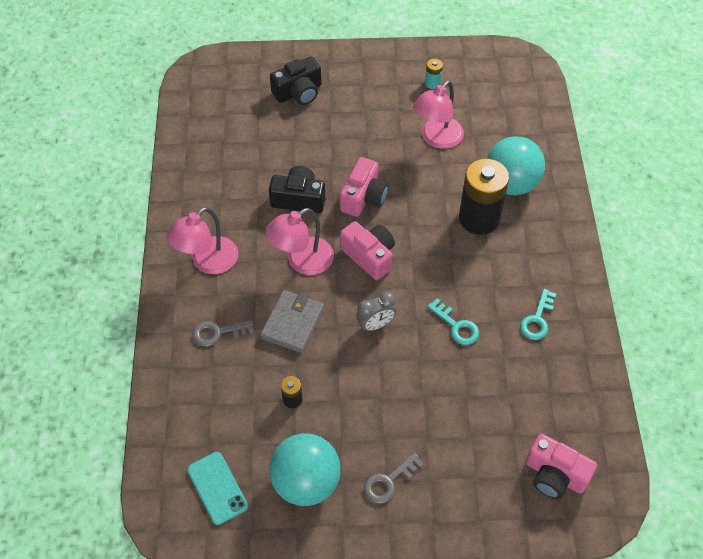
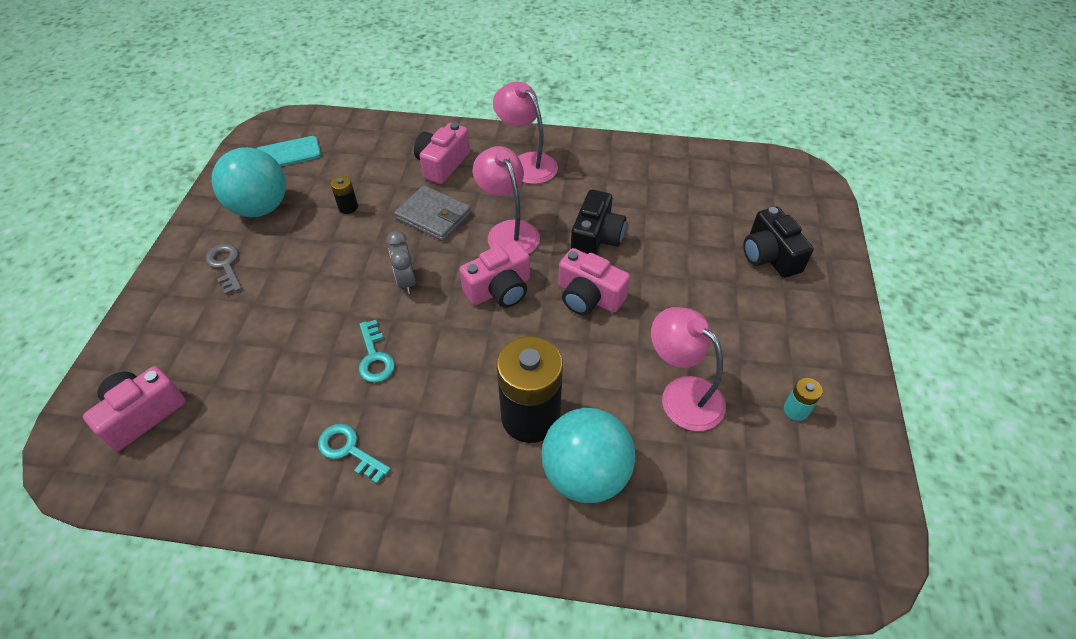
camera: 100 degrees right, 5 degrees down
grey key [193,320,254,346] -> pink camera [414,122,470,184]
turquoise key [427,298,479,345] -> turquoise key turned 75 degrees counterclockwise [359,320,395,383]

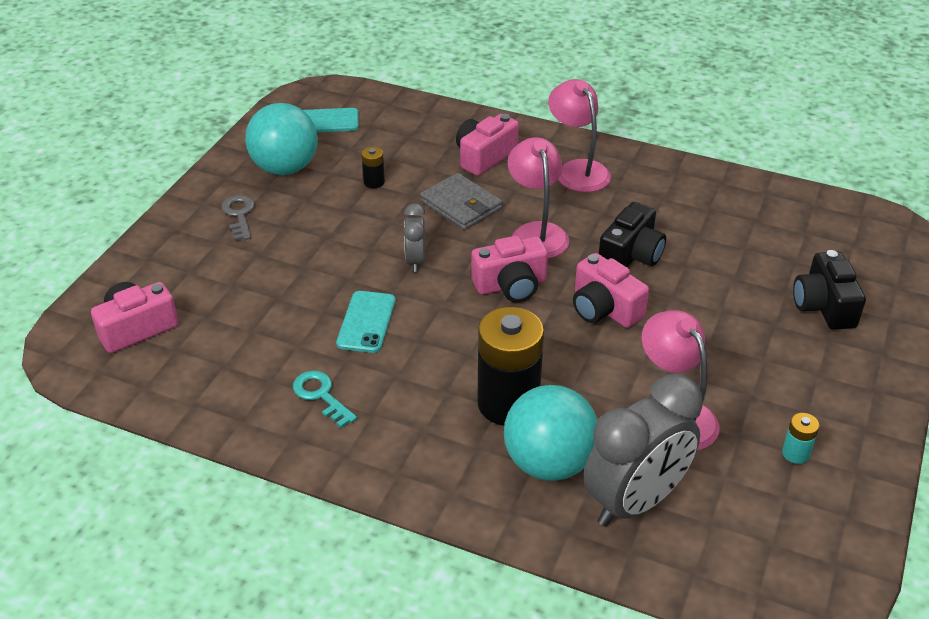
camera: 15 degrees right, 10 degrees down
turquoise key [359,320,395,383] -> turquoise phone [336,291,396,353]
none -> grey clock [584,374,703,527]

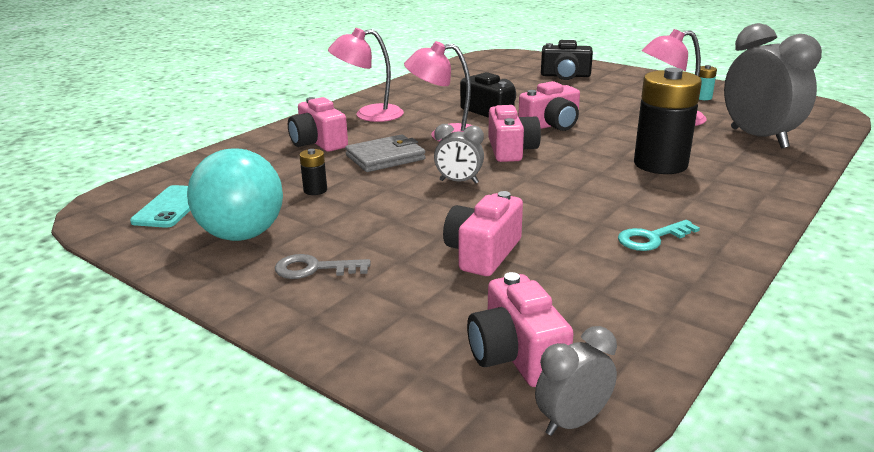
camera: 75 degrees left, 15 degrees down
turquoise phone [336,291,396,353] -> none
turquoise ball [504,385,598,481] -> none
none -> pink camera [443,191,523,276]
none -> grey clock [535,326,617,436]

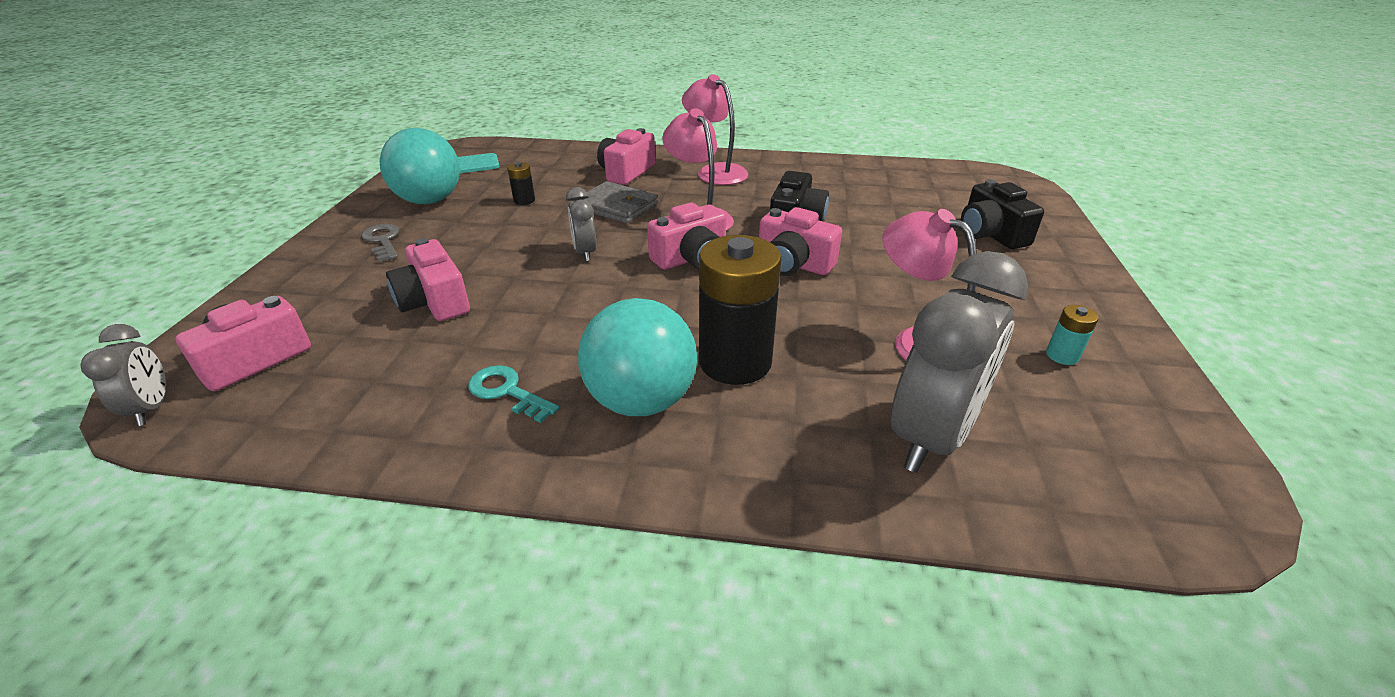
camera: 60 degrees right, 10 degrees up
pink camera [443,191,523,276] -> pink camera turned 120 degrees counterclockwise [386,238,470,321]
grey clock [535,326,617,436] -> grey clock turned 45 degrees clockwise [81,324,166,426]
none -> turquoise ball [578,298,697,416]

